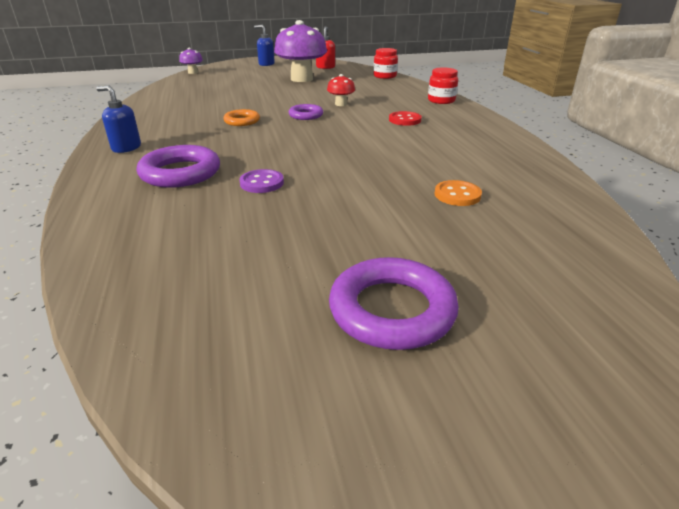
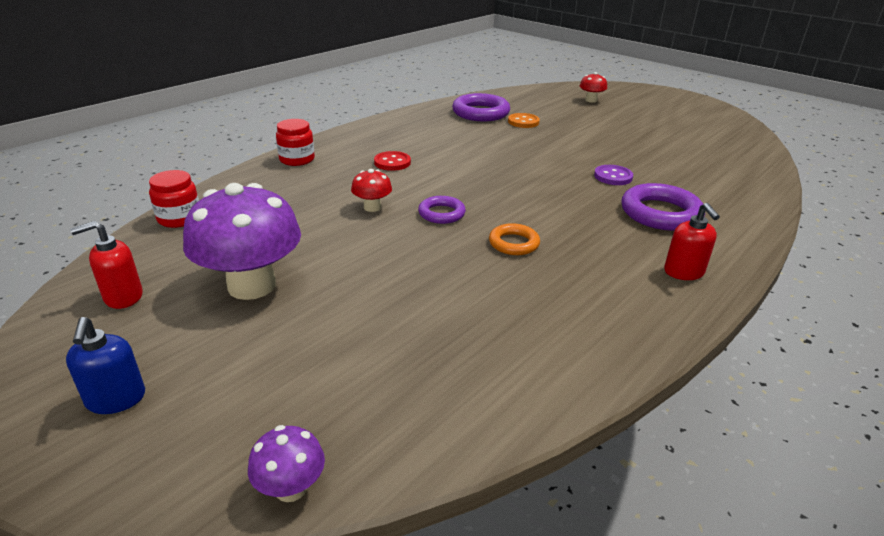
camera: 125 degrees left, 0 degrees up
blue soap dispenser [96,85,141,153] -> red soap dispenser [664,203,720,280]
purple ring [329,257,459,350] -> purple ring moved to [452,93,510,121]
none -> red mushroom [580,72,607,103]

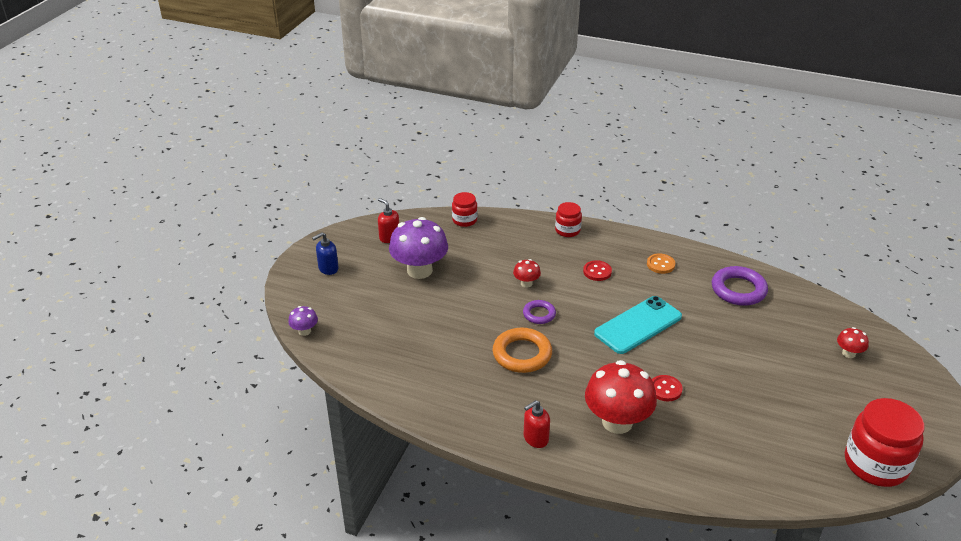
camera: 70 degrees right, 5 degrees up
orange ring [489,223,540,255] -> orange ring [492,328,552,373], size x1.72
orange button [508,113,540,128] -> orange button moved to [647,253,675,274]
purple button [594,165,633,185] -> red button [652,375,683,401]
purple ring [621,183,705,231] -> red mushroom [585,360,657,434]
none -> turquoise phone [594,296,682,354]
none -> red jar [845,398,924,487]

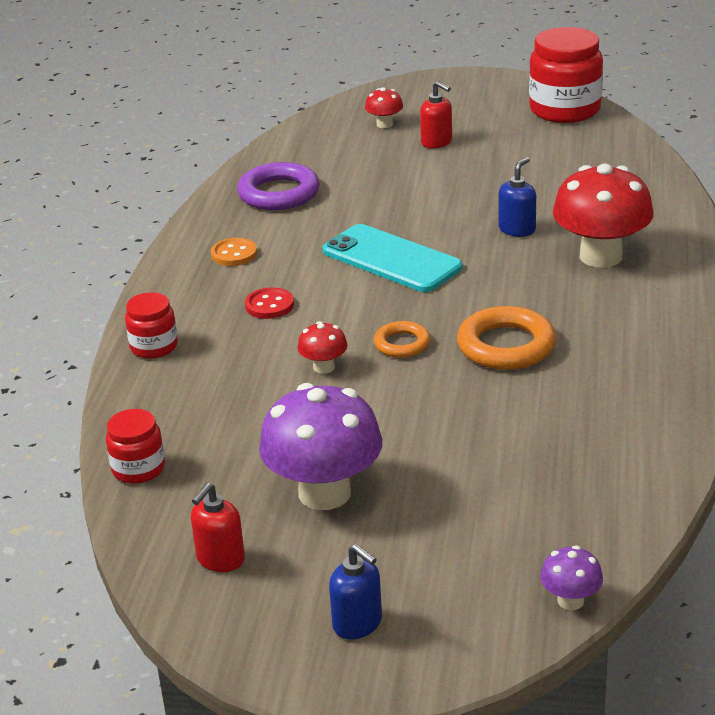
camera: 100 degrees left, 5 degrees down
purple ring [523,300,556,324] -> orange ring [374,321,430,358]
red soap dispenser [523,400,550,448] -> red soap dispenser moved to [420,81,452,148]
red button [652,375,683,401] -> blue soap dispenser [498,157,536,237]

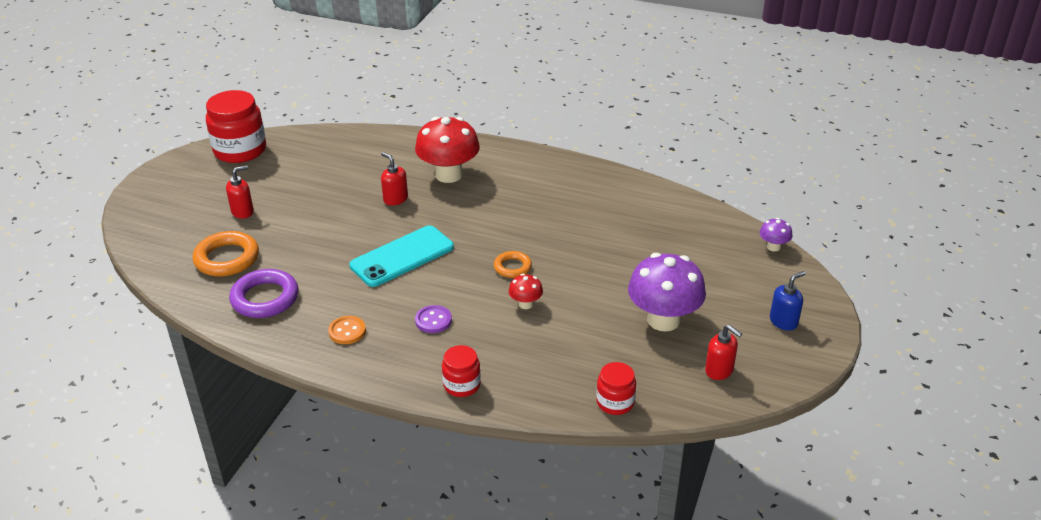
camera: 80 degrees left, 5 degrees up
red button [245,287,294,319] -> purple button [415,305,452,333]
red mushroom [365,87,403,128] -> none
orange ring [457,306,556,370] -> orange ring moved to [192,231,259,277]
blue soap dispenser [498,157,536,237] -> red soap dispenser [381,152,408,206]

